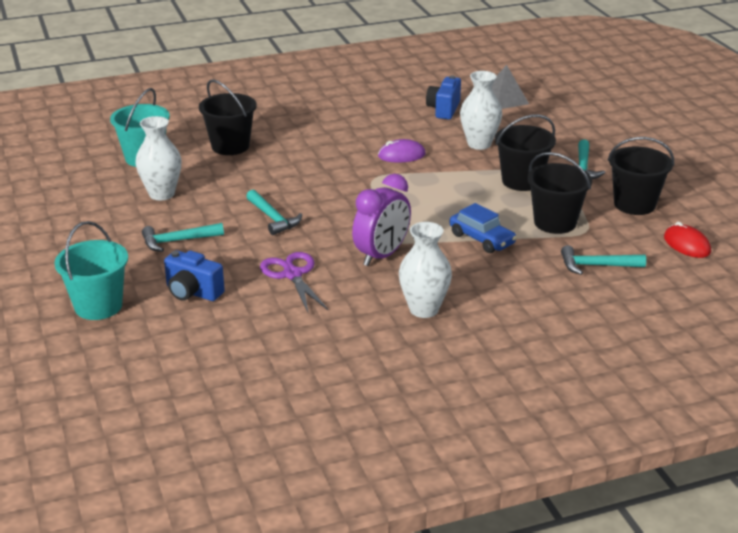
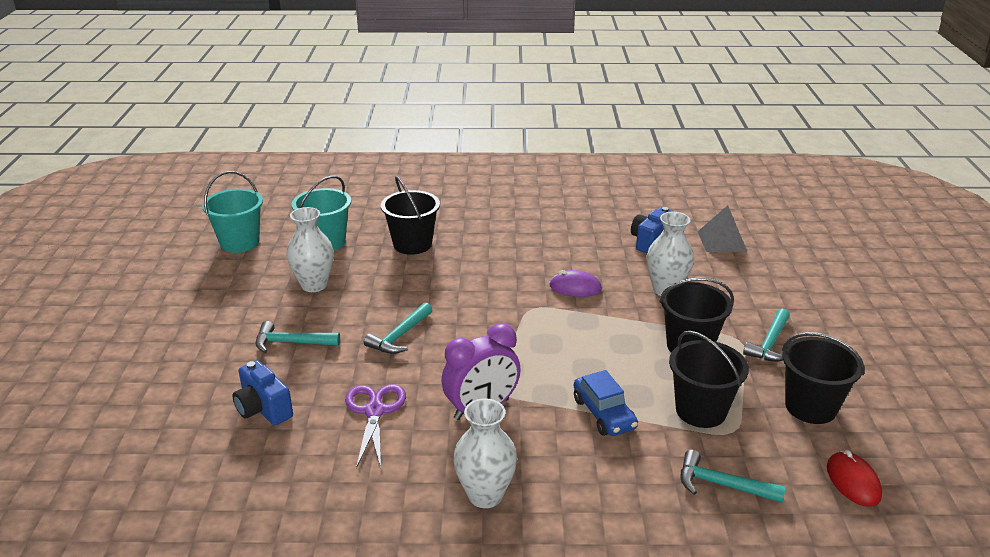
camera: 20 degrees right, 0 degrees up
turquoise bucket [54,221,128,320] -> turquoise bucket moved to [202,171,263,253]
turquoise hammer [246,190,302,235] -> turquoise hammer turned 45 degrees clockwise [364,302,432,354]

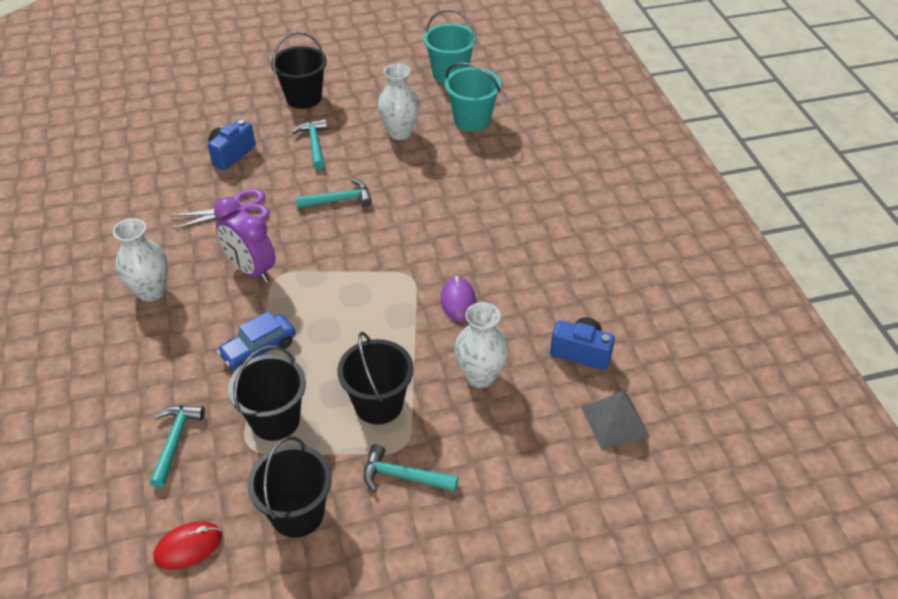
camera: 75 degrees right, 15 degrees up
turquoise hammer [364,302,432,354] -> turquoise hammer turned 150 degrees clockwise [296,179,372,208]
black bucket [381,176,440,255] -> black bucket moved to [271,32,327,109]

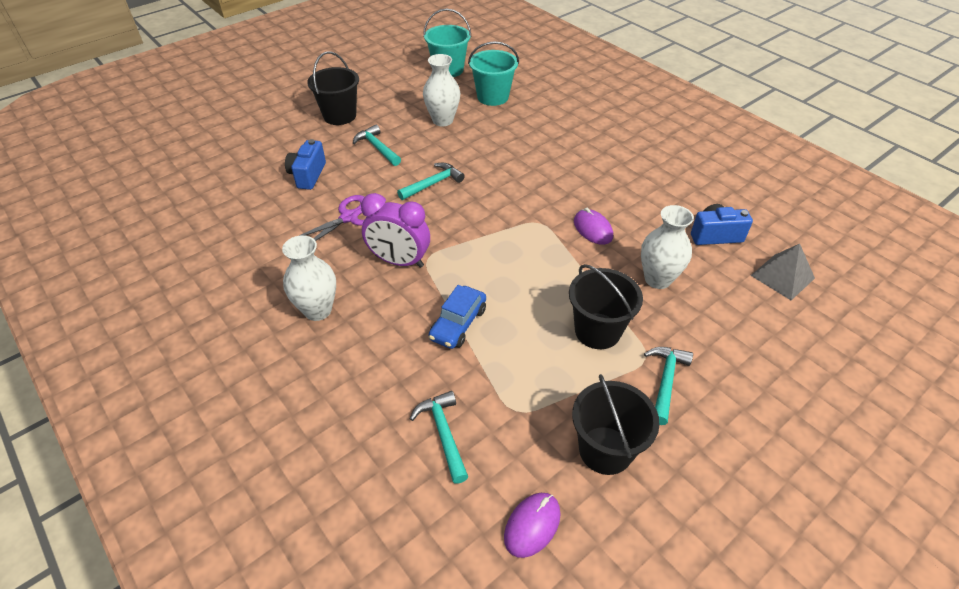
camera: 25 degrees left, 0 degrees up
red mouse [153,521,222,570] -> purple mouse [504,493,561,558]
black bucket [228,346,306,441] -> none
turquoise hammer [364,444,459,492] -> turquoise hammer turned 120 degrees clockwise [644,347,693,425]

